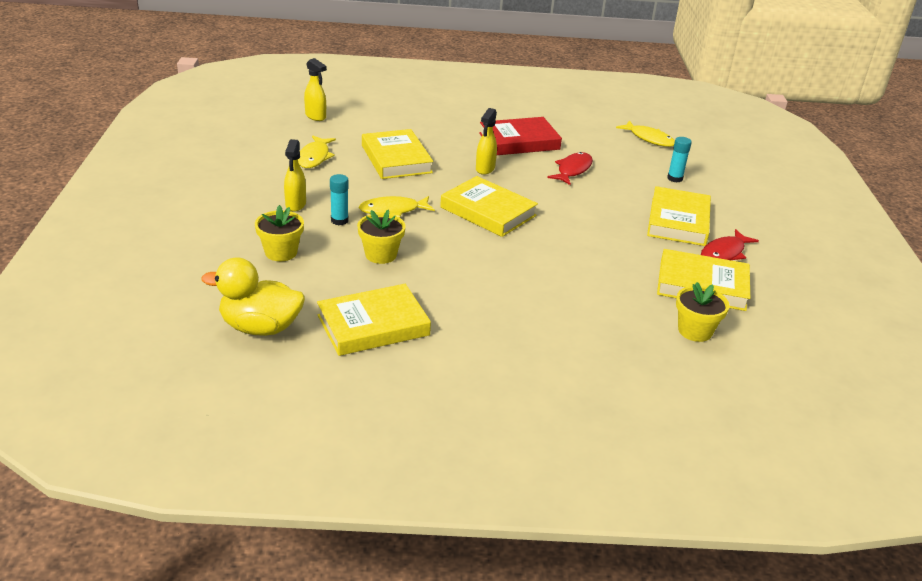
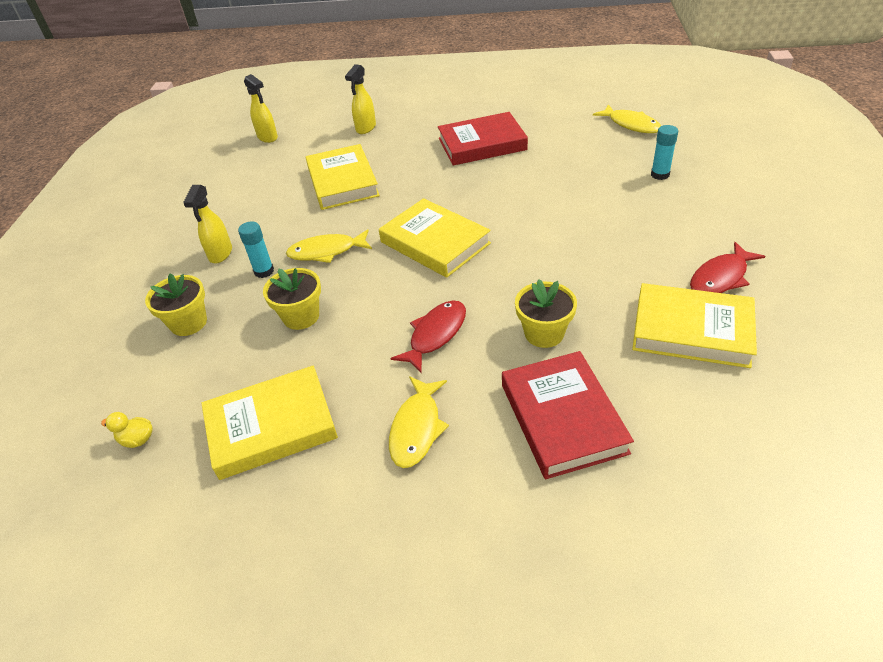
camera: 10 degrees right, 10 degrees up
yellow duck [201,258,305,336] -> yellow duck [101,412,153,448], size x0.41
yellow fish [298,136,336,168] -> yellow fish moved to [389,376,449,468]
yellow spray bottle [476,108,497,175] -> yellow spray bottle moved to [345,64,376,134]
red fish [548,152,593,185] -> red fish moved to [391,300,466,374]
yellow book [647,186,711,246] -> none
yellow flower pot [676,282,730,342] -> yellow flower pot moved to [515,279,577,348]
none -> red book [502,351,634,479]

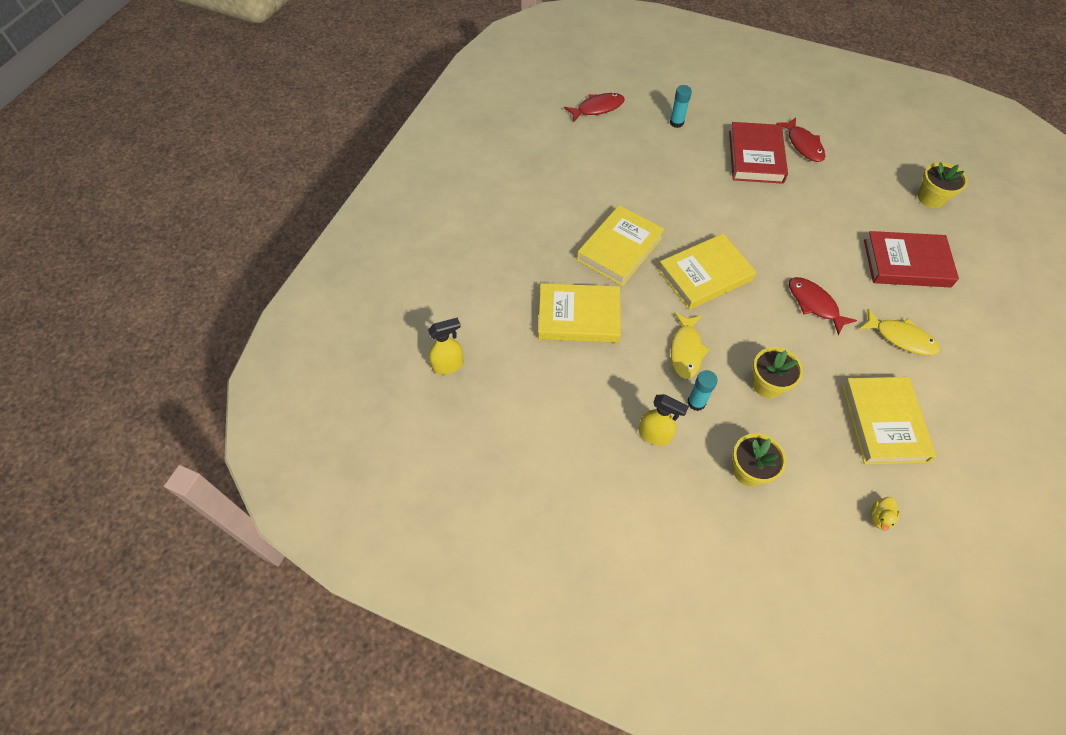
camera: 75 degrees left, 15 degrees up
yellow spray bottle [345,64,376,134] -> none
red book [438,112,528,166] -> red book moved to [729,122,788,184]
yellow flower pot [515,279,577,348] -> yellow flower pot moved to [918,162,968,208]
yellow fish [593,104,661,133] -> red fish [564,93,625,122]
yellow book [632,283,757,368] -> yellow book moved to [577,205,665,286]

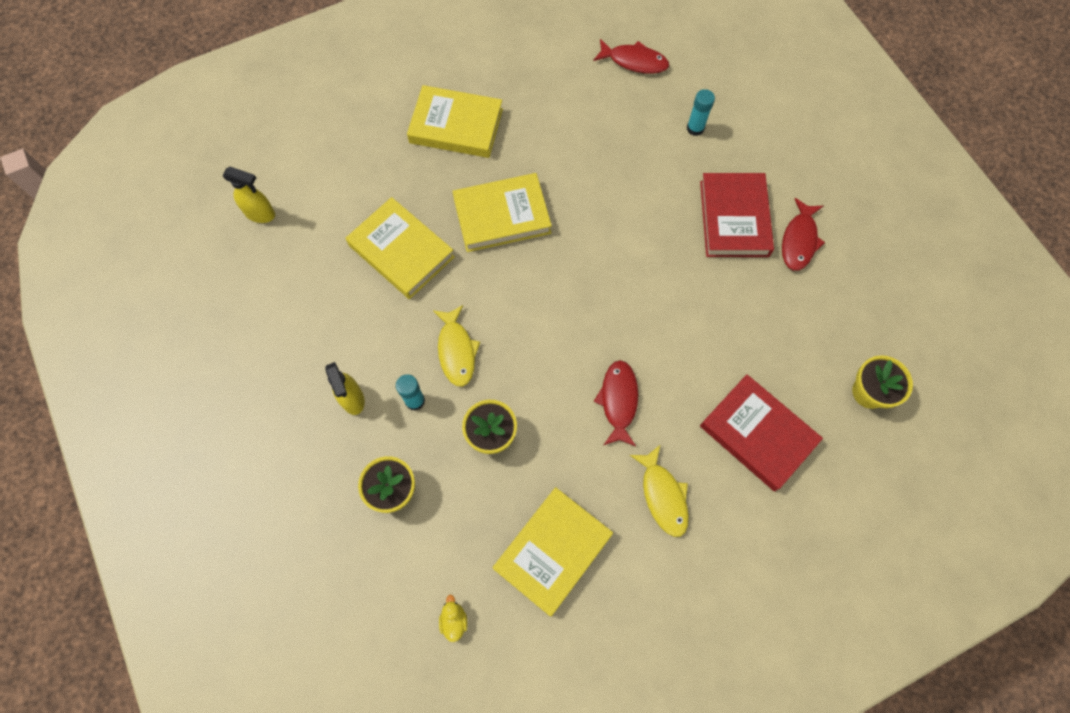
camera: 40 degrees right, 10 degrees up
yellow book [658,233,756,310] -> yellow book moved to [407,85,503,158]
yellow fish [671,313,710,379] -> yellow fish turned 60 degrees counterclockwise [433,305,480,387]
red book [729,122,788,184] -> red book turned 45 degrees counterclockwise [700,173,774,257]
yellow duck [871,497,900,531] -> yellow duck turned 105 degrees clockwise [439,595,468,642]

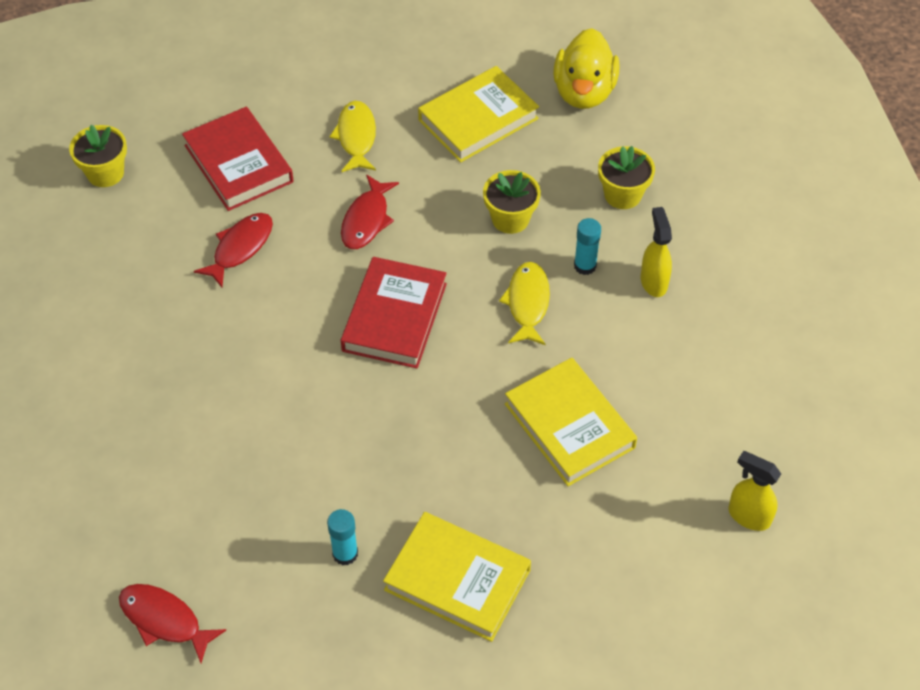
camera: 165 degrees left, 15 degrees down
yellow duck [439,595,468,642] -> yellow duck [553,28,620,109], size x2.45
yellow book [452,173,552,252] -> none
turquoise glue stick [687,89,715,136] -> turquoise glue stick moved to [327,509,358,565]
red book [700,173,774,257] -> red book moved to [341,257,447,368]
red fish [782,198,825,271] -> red fish moved to [194,213,273,287]

